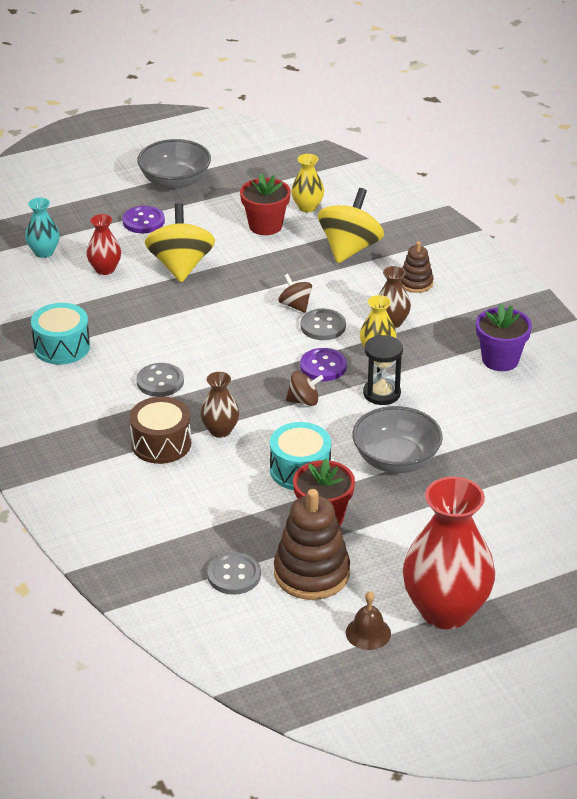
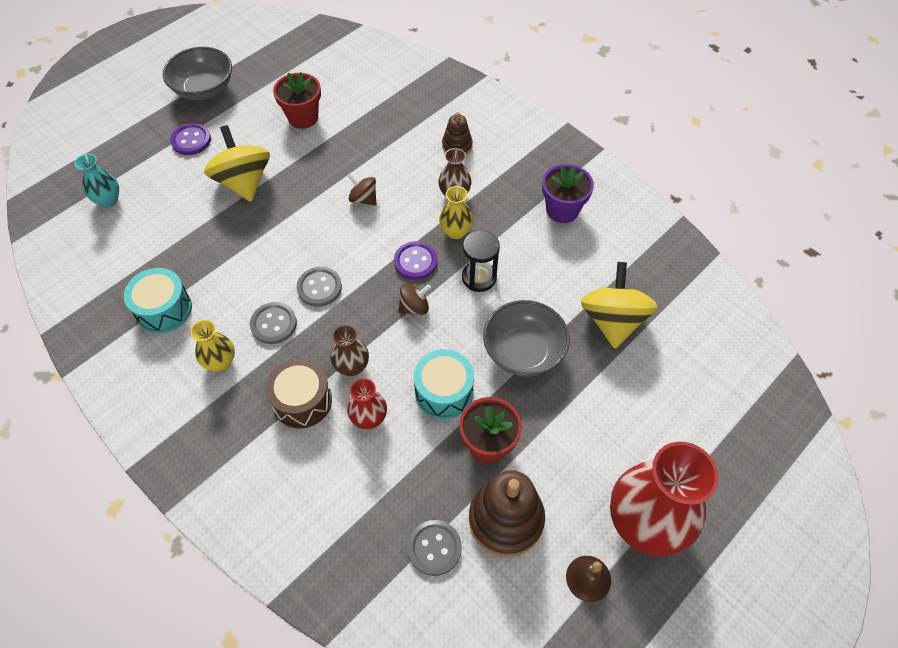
camera: 20 degrees left, 20 degrees up
red vase [86,214,121,275] -> red vase moved to [347,378,387,429]
yellow vase [291,154,324,213] -> yellow vase moved to [190,320,235,372]
grey button [301,309,346,340] -> grey button moved to [297,267,342,307]
yellow spinning top [318,188,384,263] -> yellow spinning top moved to [581,262,658,349]

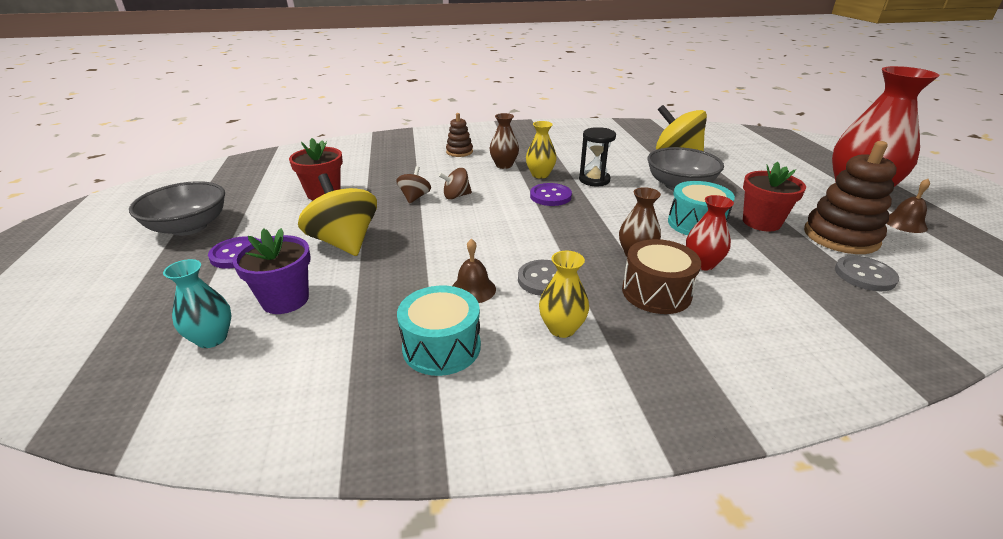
camera: 55 degrees left, 25 degrees down
yellow spinning top [204,125,270,202] -> yellow spinning top turned 45 degrees clockwise [298,173,377,256]
grey button [297,267,342,307] -> none
brown spinning top [398,283,431,315] -> brown spinning top moved to [396,166,431,204]
purple flower pot [542,164,594,223] -> purple flower pot moved to [232,228,311,314]
none -> brown bell [452,239,496,303]

